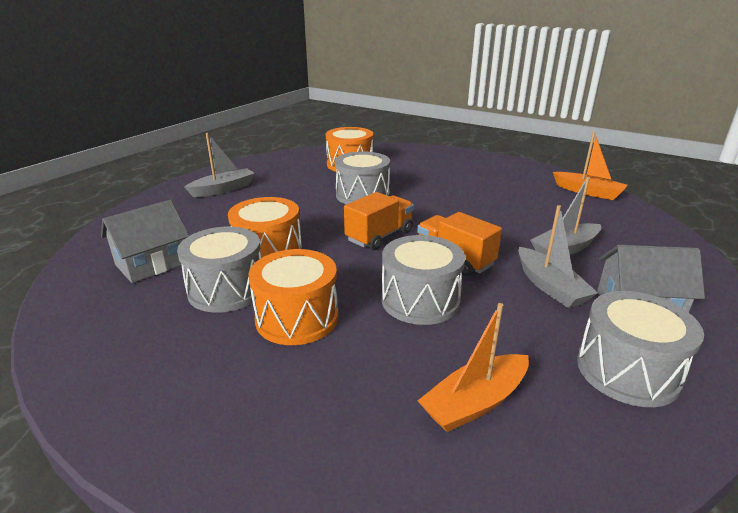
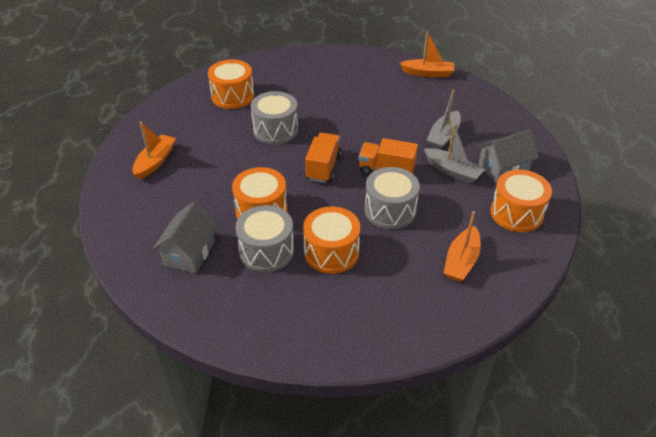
camera: 30 degrees left, 15 degrees up
grey boat [184,133,255,197] -> orange boat [132,122,176,180]
grey drum [577,291,704,407] -> orange drum [490,170,552,232]

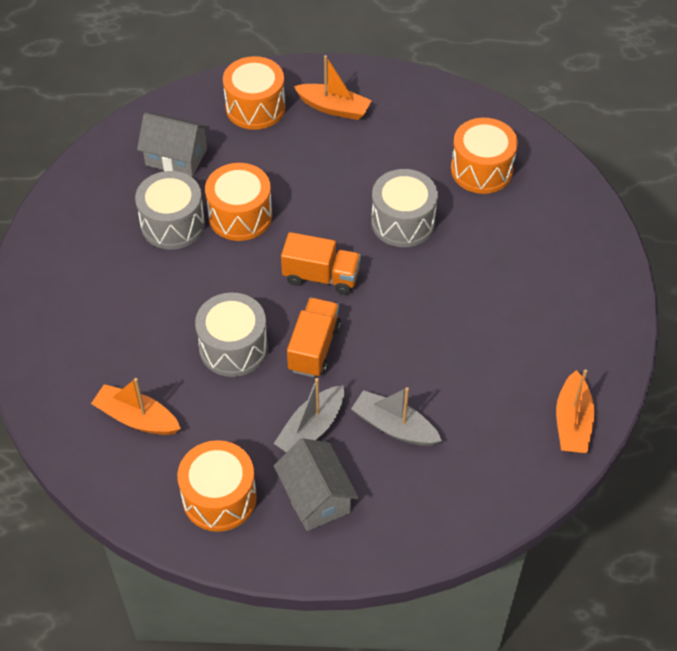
camera: 90 degrees right, 10 degrees up
orange drum [303,206,360,274] -> orange drum moved to [223,56,285,130]

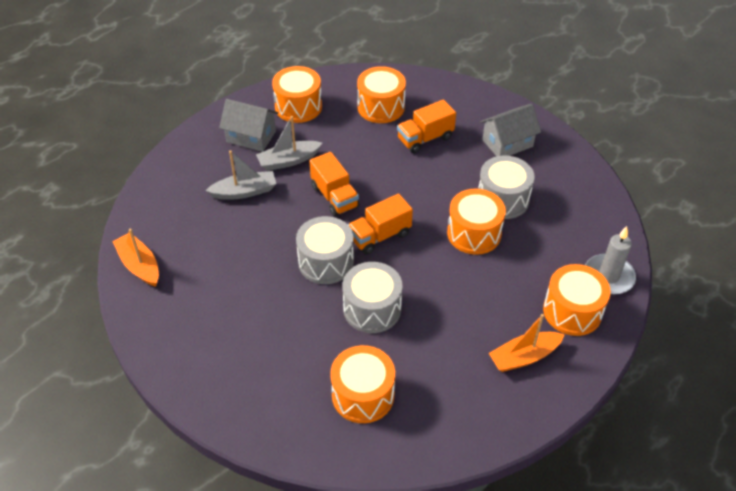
camera: 135 degrees right, 5 degrees down
orange boat [91,378,181,435] -> orange drum [357,66,406,123]
grey house [137,113,210,177] -> grey house moved to [480,104,541,156]
grey drum [195,293,268,377] -> grey drum moved to [296,216,354,284]
grey boat [273,378,344,452] -> grey boat turned 105 degrees counterclockwise [256,116,322,171]
none -> orange truck [397,99,456,153]
none -> grey candle [585,226,636,295]

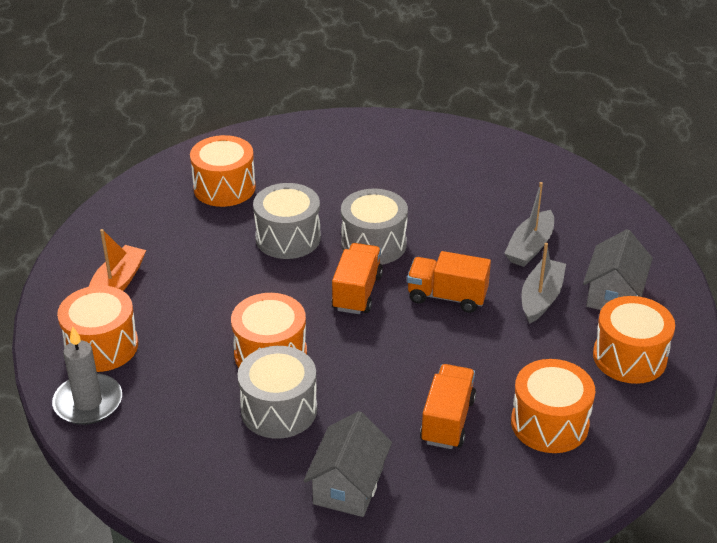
camera: 135 degrees right, 10 degrees down
orange boat [112,229,159,287] -> none
grey house [219,99,278,152] -> grey house turned 45 degrees counterclockwise [583,229,653,310]

